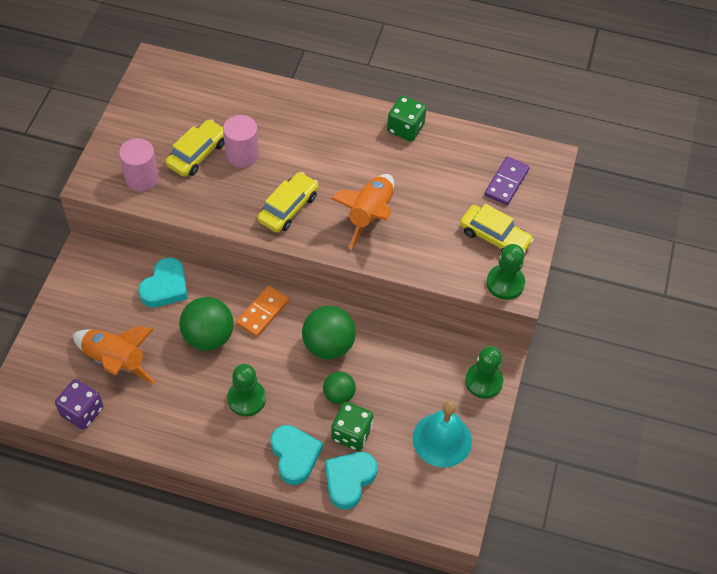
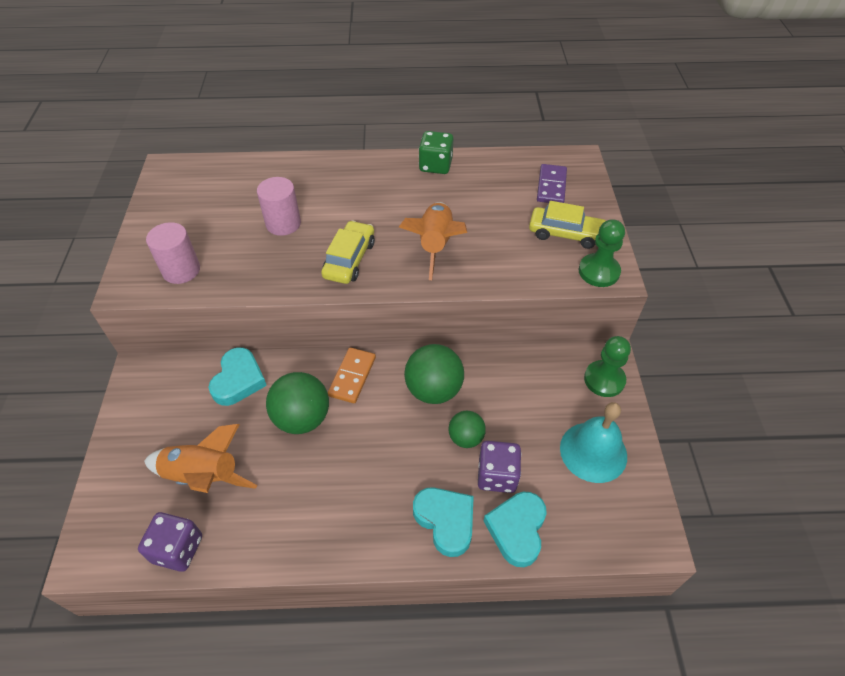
camera: 15 degrees left, 5 degrees down
yellow car [165,119,225,177] -> none
green pawn [227,364,266,416] -> none
green dice [331,402,374,451] -> purple dice [478,441,521,493]

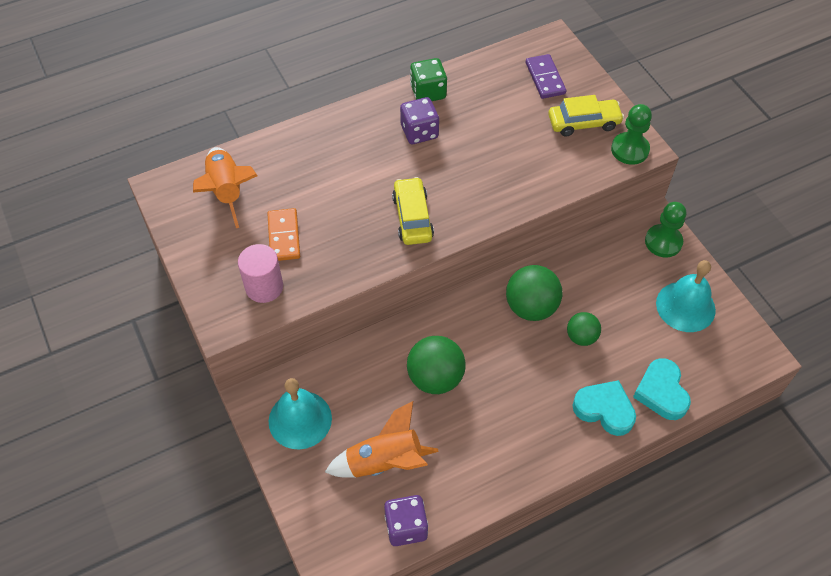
camera: 25 degrees left, 5 degrees up
turquoise heart [209,347,267,406] -> none
pink cylinder [257,177,301,236] -> none
orange domino [328,347,376,403] -> orange domino moved to [267,208,300,261]
orange rocket [399,202,467,280] -> orange rocket moved to [193,147,258,228]
purple dice [478,441,521,493] -> purple dice moved to [400,97,439,144]
none -> turquoise bell [269,378,332,450]

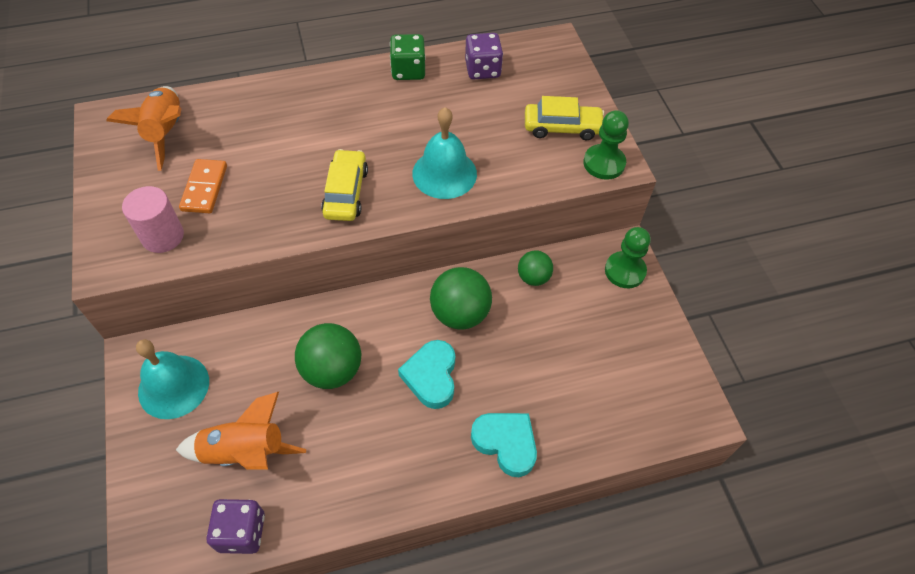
camera: 10 degrees right, 0 degrees up
purple dice [400,97,439,144] -> purple dice moved to [465,33,503,79]
purple domino [526,54,566,99] -> none
green ball [567,312,601,346] -> green ball moved to [518,250,553,286]
turquoise heart [633,358,691,420] -> turquoise heart moved to [398,340,455,409]
turquoise bell [656,260,716,332] -> turquoise bell moved to [412,107,477,199]

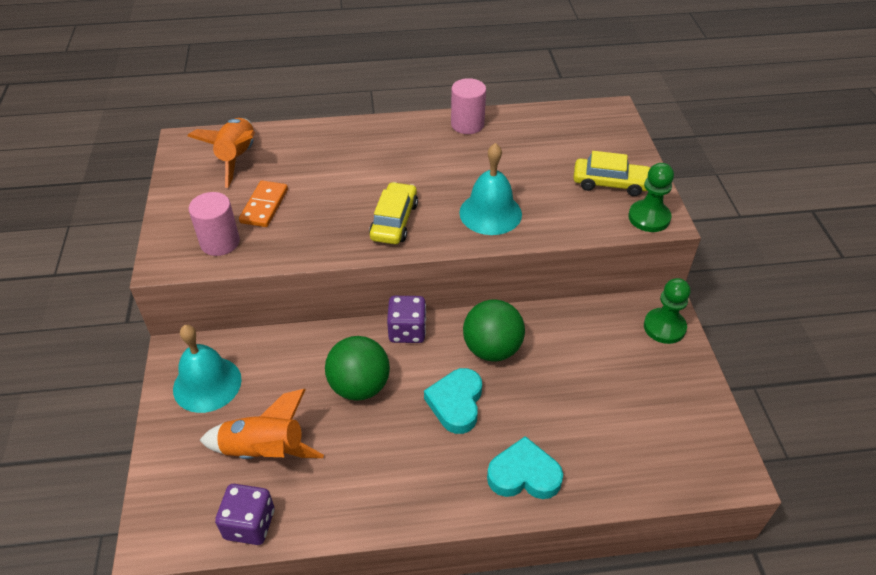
camera: 10 degrees right, 10 degrees down
green dice [390,34,425,80] -> pink cylinder [451,78,486,134]
purple dice [465,33,503,79] -> purple dice moved to [387,296,426,343]
turquoise heart [471,413,537,477] -> turquoise heart turned 45 degrees counterclockwise [487,436,563,499]
green ball [518,250,553,286] -> none

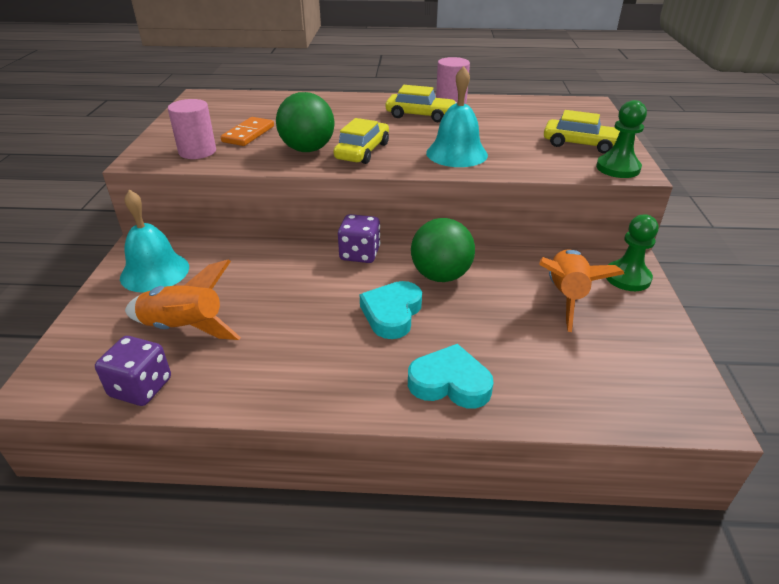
camera: 10 degrees right, 10 degrees down
orange rocket [187,118,255,188] -> orange rocket moved to [539,250,624,332]
green ball [325,336,390,401] -> green ball moved to [276,92,335,152]
none -> yellow car [386,85,457,122]

